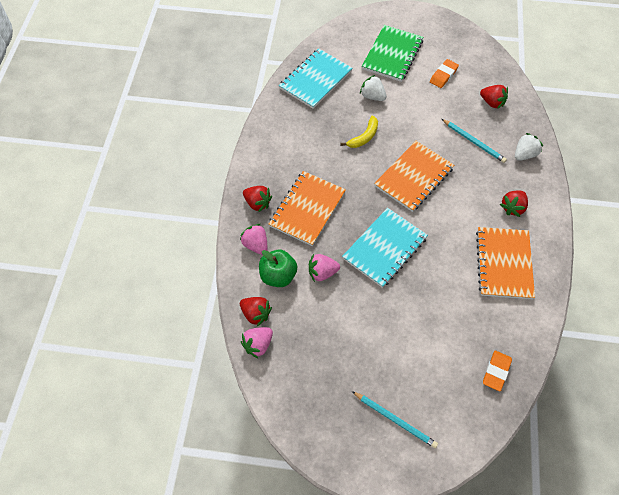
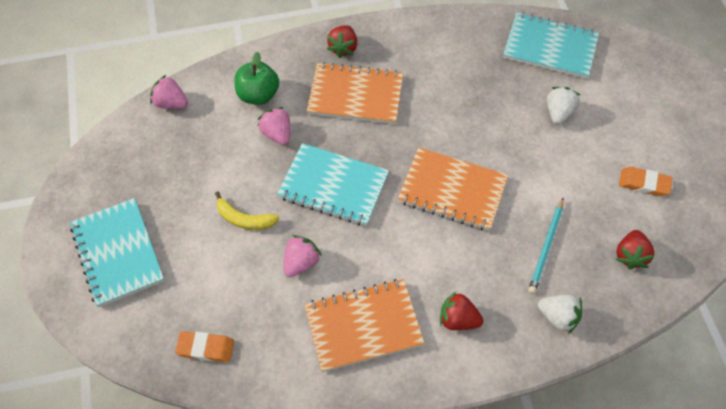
camera: 70 degrees right, 0 degrees up
pink strawberry [240,224,267,255] -> pink strawberry moved to [284,235,322,277]
red strawberry [240,297,272,326] -> none
yellow banana [340,116,378,148] -> yellow banana moved to [215,191,279,230]
turquoise pencil [352,391,438,448] -> turquoise notebook [70,198,164,307]
green notebook [362,25,423,82] -> none

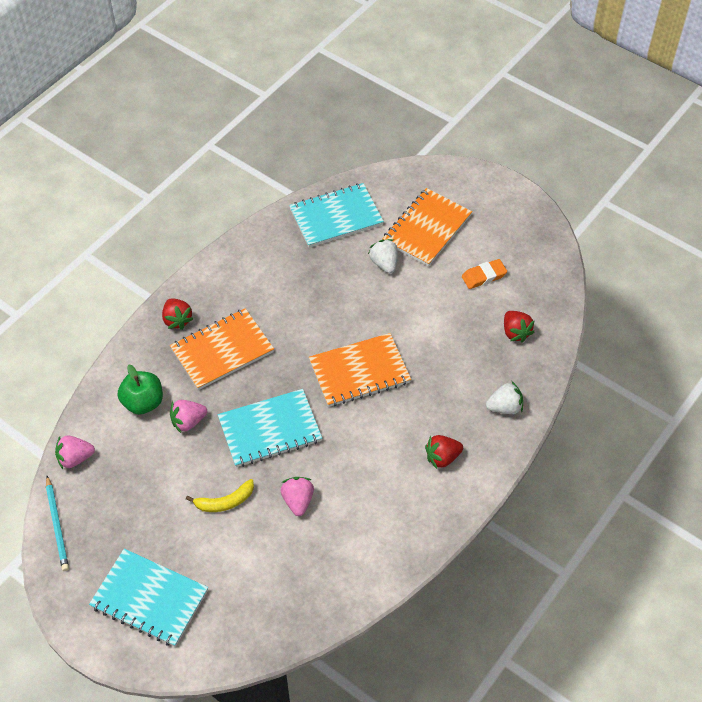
camera: 40 degrees left, 5 degrees down
orange eraser [175,331,234,362] -> none
pink strawberry [258,107,290,145] -> pink strawberry turned 45 degrees counterclockwise [170,400,207,433]
orange notebook [304,279,425,372] -> orange notebook moved to [382,188,472,266]
turquoise pencil [528,198,564,294] -> turquoise pencil moved to [46,476,69,571]

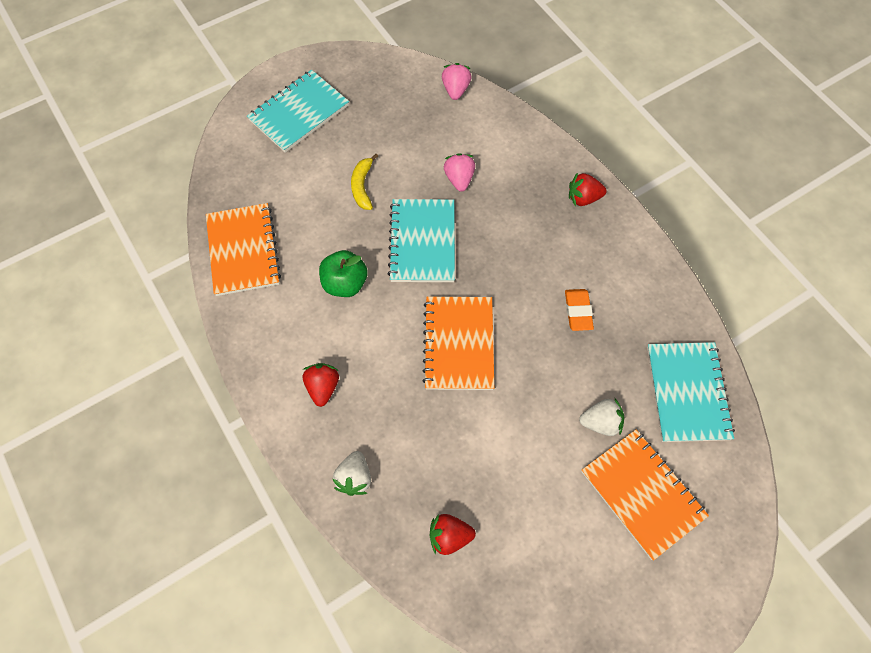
camera: 110 degrees right, 10 degrees up
turquoise pencil [46,476,69,571] -> none
green apple [118,365,163,415] -> green apple moved to [319,250,368,297]
orange notebook [170,308,274,390] -> orange notebook moved to [206,203,281,296]
pink strawberry [281,477,314,516] -> none
orange eraser [462,259,507,289] -> orange eraser moved to [565,289,594,331]

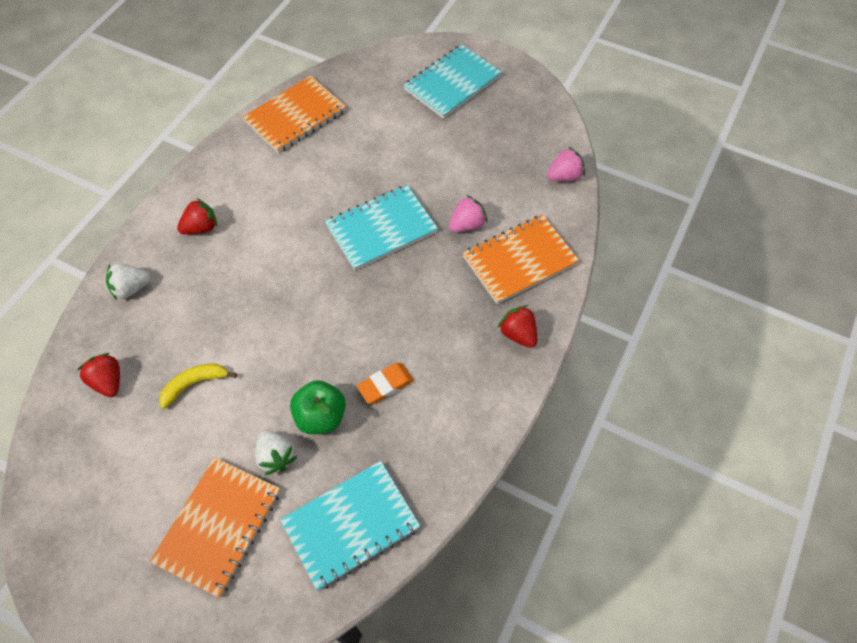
camera: 60 degrees right, 5 degrees down
turquoise notebook [247,70,349,153] -> turquoise notebook turned 60 degrees counterclockwise [403,44,502,119]
green apple [319,250,368,297] -> green apple moved to [290,380,346,434]
yellow banana [351,154,378,210] -> yellow banana moved to [159,363,237,409]
orange notebook [422,297,494,390] -> orange notebook moved to [463,215,579,304]

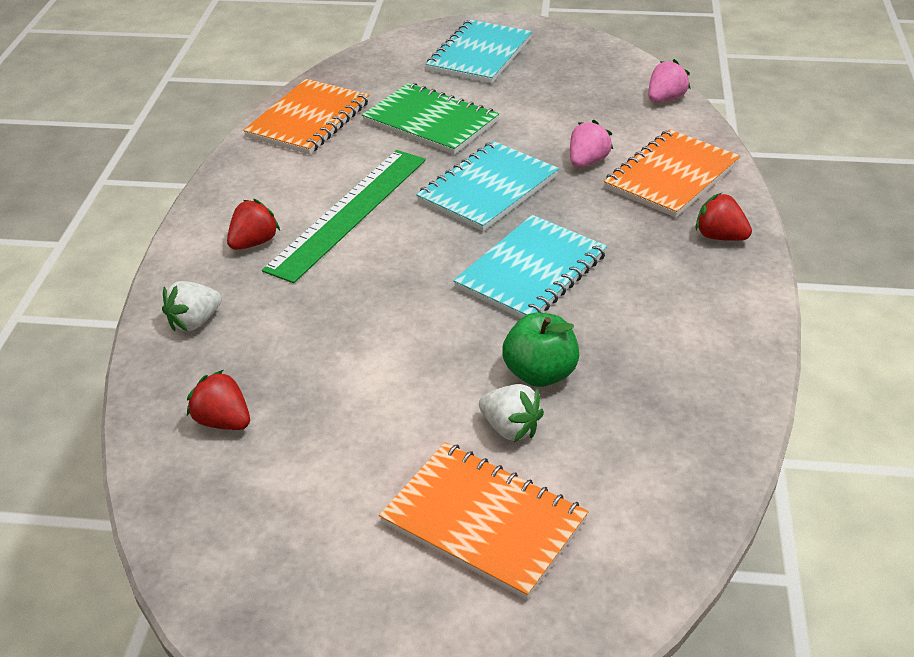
camera: 20 degrees left, 20 degrees down
orange notebook [149,457,280,598] -> orange notebook turned 60 degrees counterclockwise [379,442,589,600]
yellow banana [159,363,237,409] -> none
turquoise notebook [280,461,420,590] -> turquoise notebook moved to [453,215,607,318]
orange eraser [357,363,414,404] -> none
none -> green ruler [262,150,426,283]
none -> green notebook [362,83,499,155]

